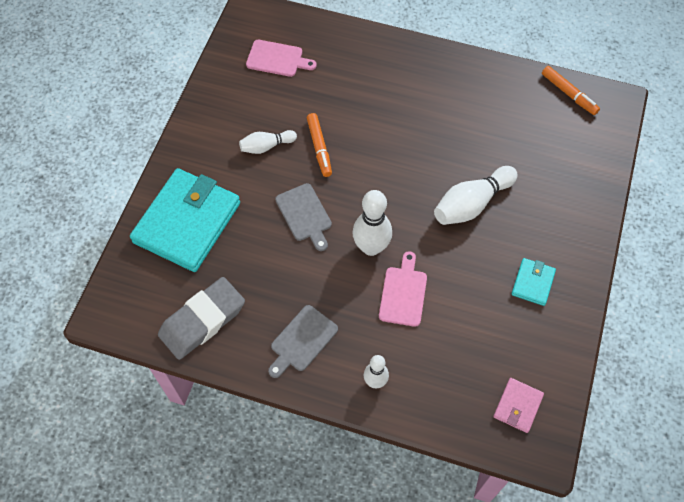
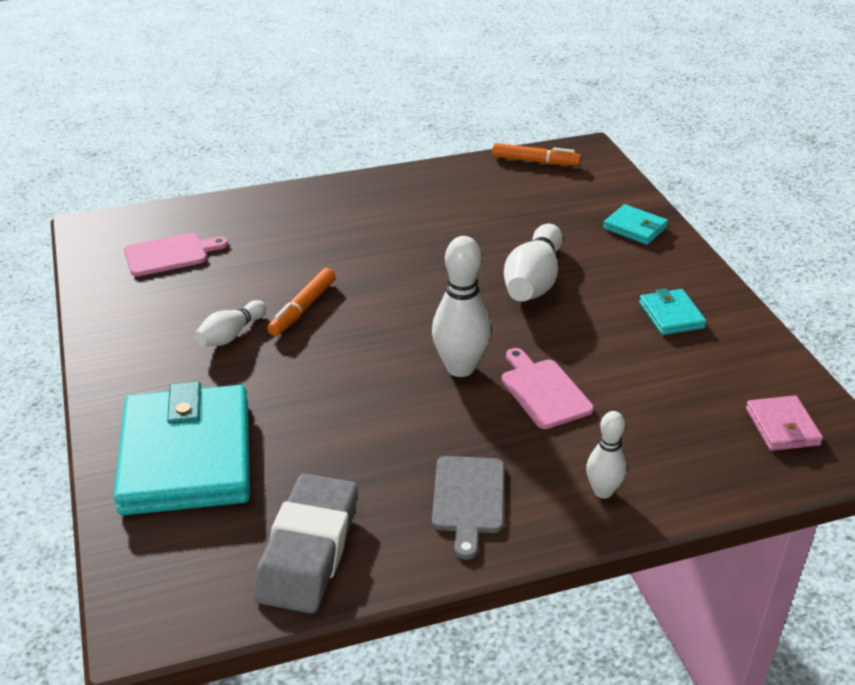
camera: 35 degrees left, 25 degrees down
grey cutting board [275,183,332,251] -> none
orange marker [307,113,332,177] -> orange marker turned 75 degrees clockwise [268,268,335,336]
none -> turquoise wallet [603,204,668,245]

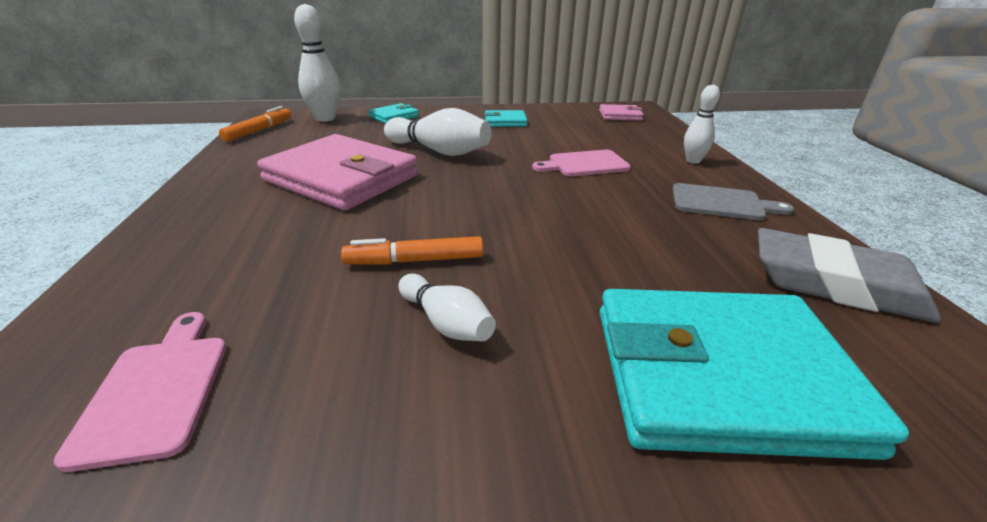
camera: 80 degrees left, 5 degrees down
orange marker [268,268,335,336] -> orange marker turned 135 degrees clockwise [341,236,483,265]
white bowling pin [432,236,491,377] -> white bowling pin moved to [294,4,340,122]
none -> pink wallet [257,134,418,211]

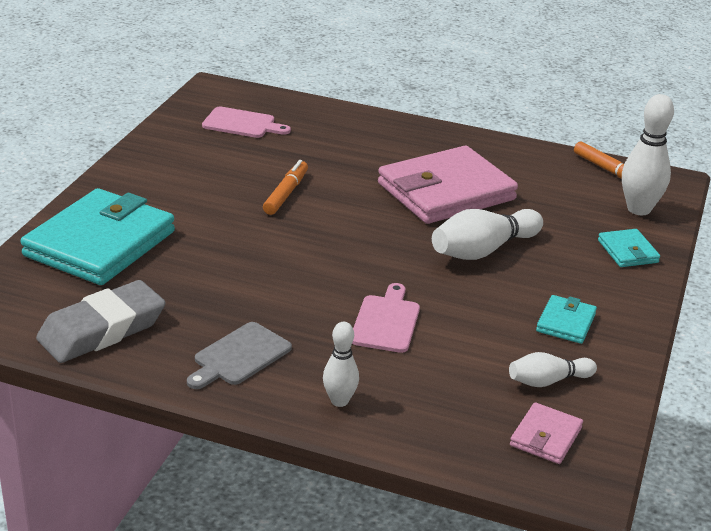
camera: 115 degrees right, 0 degrees up
white bowling pin [398,274,496,341] -> white bowling pin moved to [509,352,597,387]

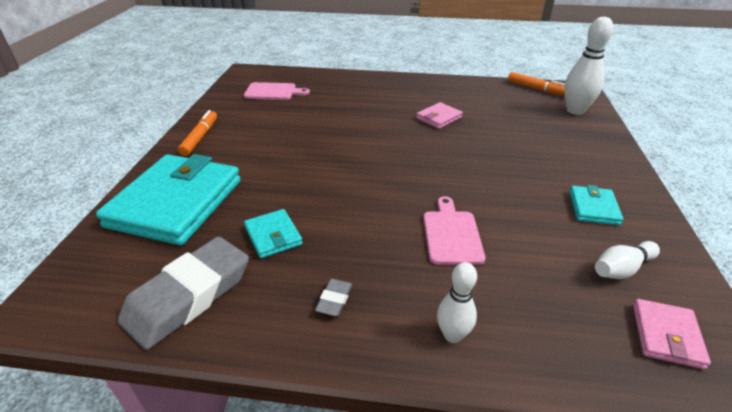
camera: 10 degrees left, 5 degrees up
grey cutting board [187,322,292,389] -> grey eraser [315,279,352,316]
orange marker [263,160,308,215] -> orange marker moved to [178,110,217,156]
pink wallet [378,146,518,224] -> pink wallet [416,102,463,129], size x0.45
white bowling pin [432,209,543,260] -> none
turquoise wallet [598,229,660,267] -> turquoise wallet moved to [244,209,303,258]

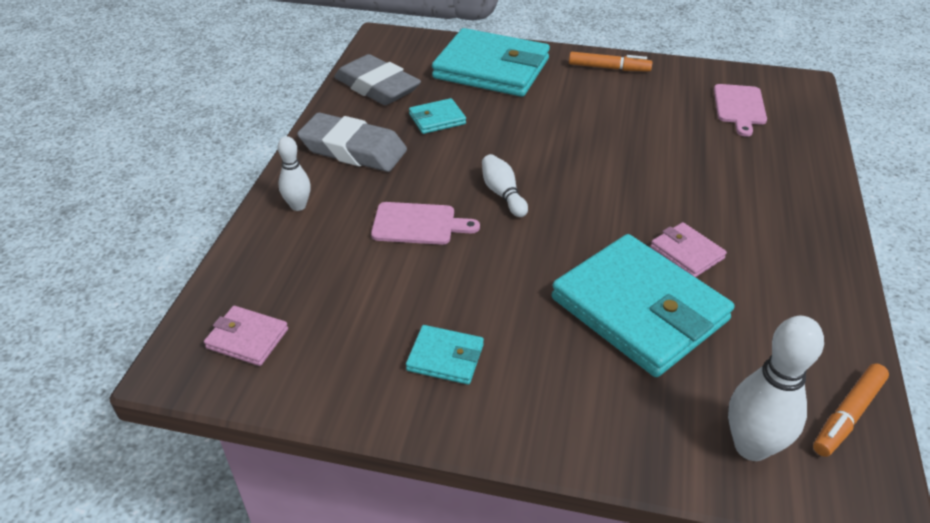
camera: 95 degrees right, 5 degrees up
grey eraser [315,279,352,316] -> grey eraser [297,112,407,172], size x2.47
white bowling pin [595,241,660,279] -> white bowling pin moved to [482,154,528,217]
none -> turquoise wallet [552,234,734,377]

